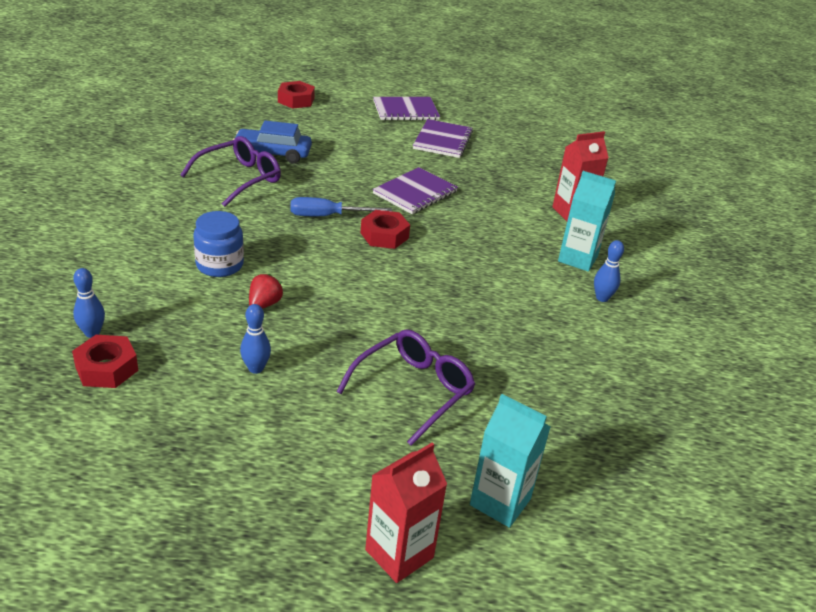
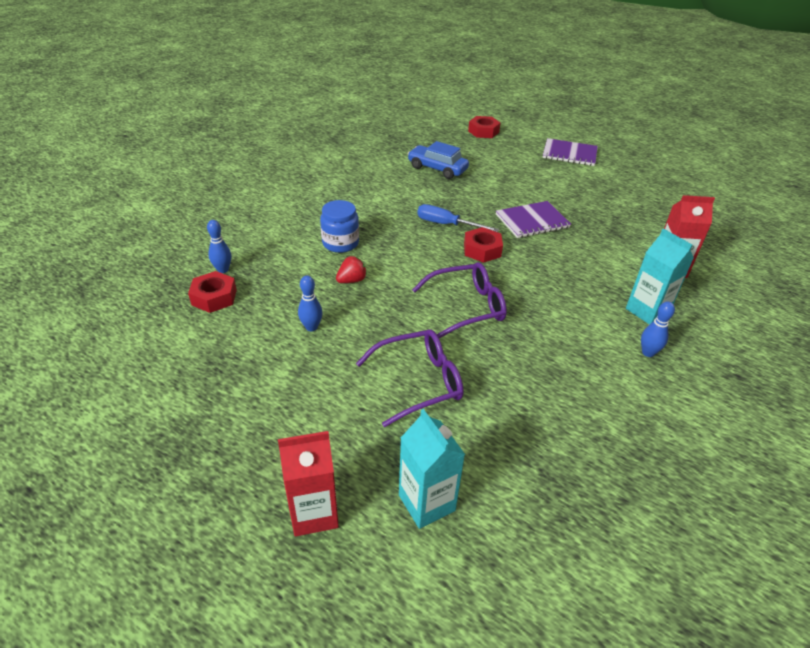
camera: 30 degrees right, 5 degrees up
purple glasses [180,136,281,207] -> purple glasses moved to [412,262,507,338]
purple notebook [413,119,473,158] -> none

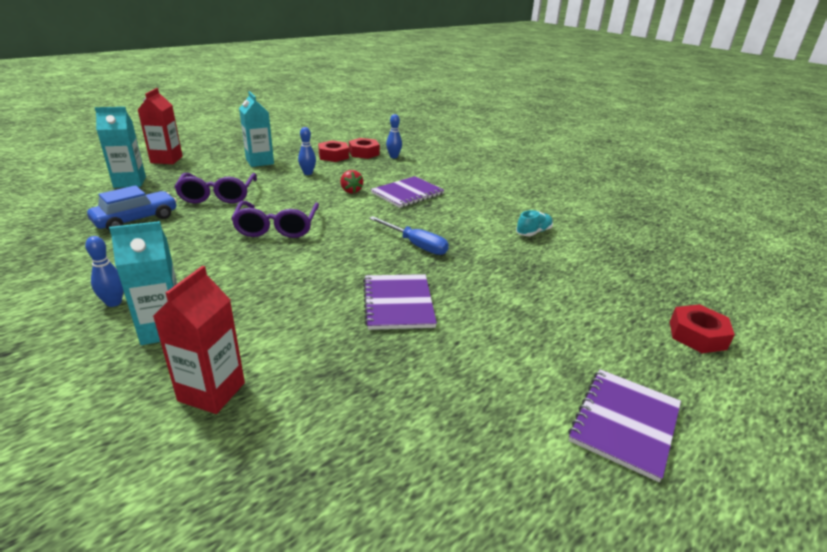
camera: 105 degrees right, 10 degrees down
blue jar [320,200,359,253] -> purple notebook [371,176,444,208]
blue car [407,141,469,179] -> blue car moved to [87,185,177,231]
blue screwdriver [417,204,499,232] -> blue screwdriver turned 90 degrees clockwise [369,216,449,255]
red nut [464,227,503,263] -> red nut moved to [318,140,349,162]
none -> turquoise carton [239,91,274,167]
none -> turquoise shoe [516,210,553,236]

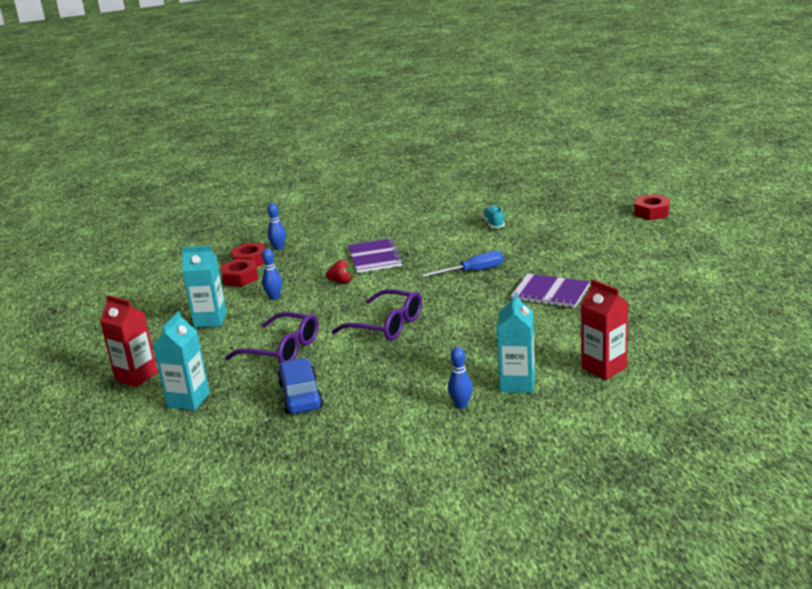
camera: 55 degrees left, 5 degrees down
purple notebook [568,369,681,482] -> none

